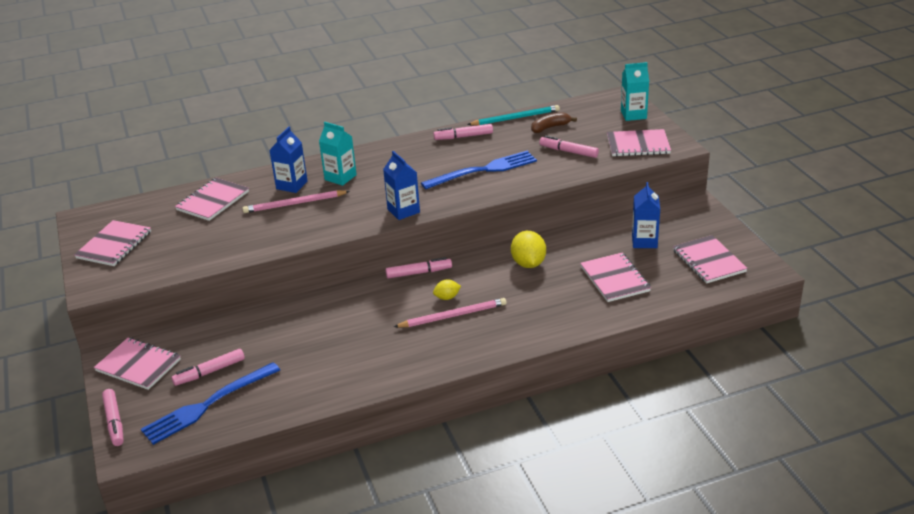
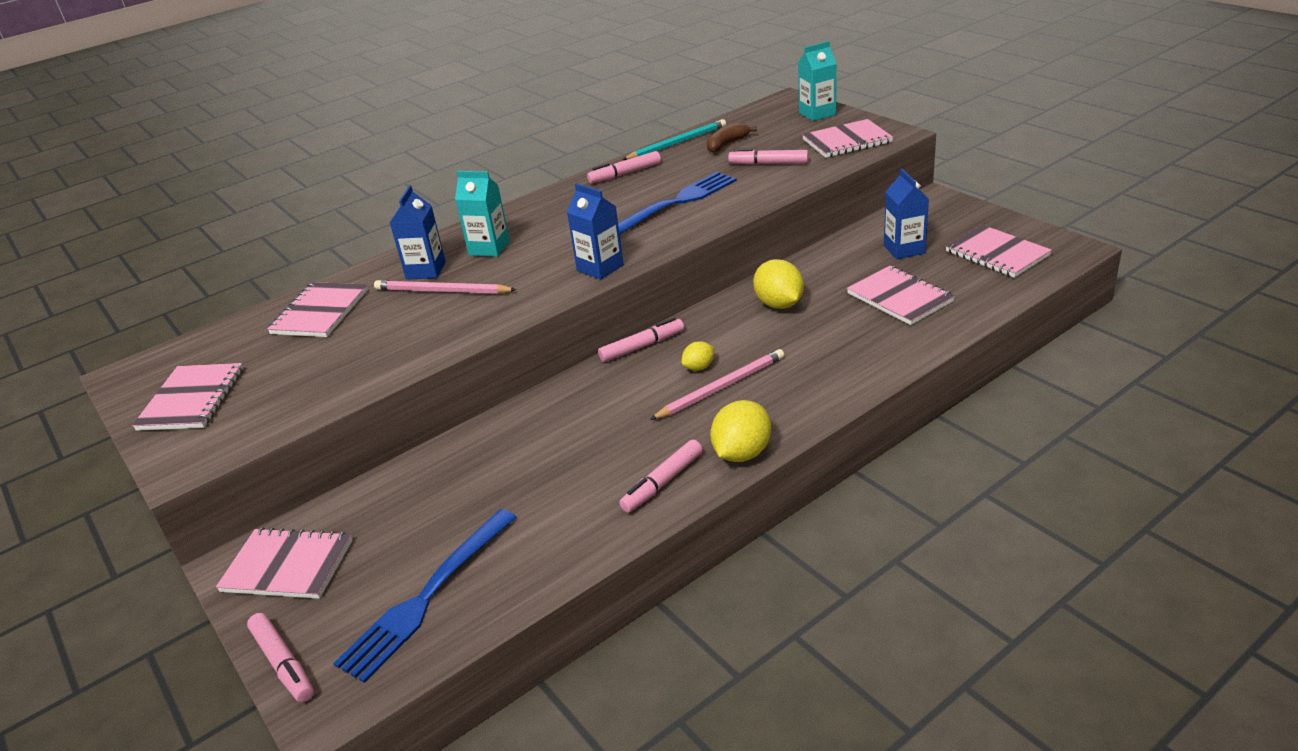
camera: 15 degrees left, 0 degrees up
pink marker [172,349,245,386] -> pink marker moved to [619,439,703,513]
pink pencil [243,190,350,213] -> pink pencil turned 45 degrees clockwise [374,280,517,294]
none -> yellow lemon [710,400,771,462]

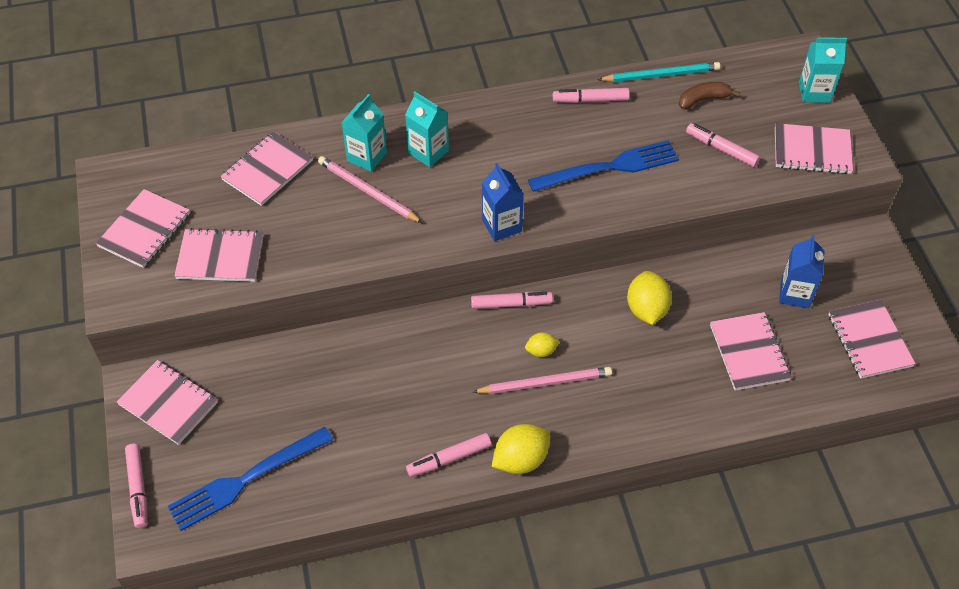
camera: 20 degrees right, 20 degrees up
blue carton [390,185,446,280] -> turquoise carton [341,94,387,172]
none -> pink notebook [174,228,263,282]

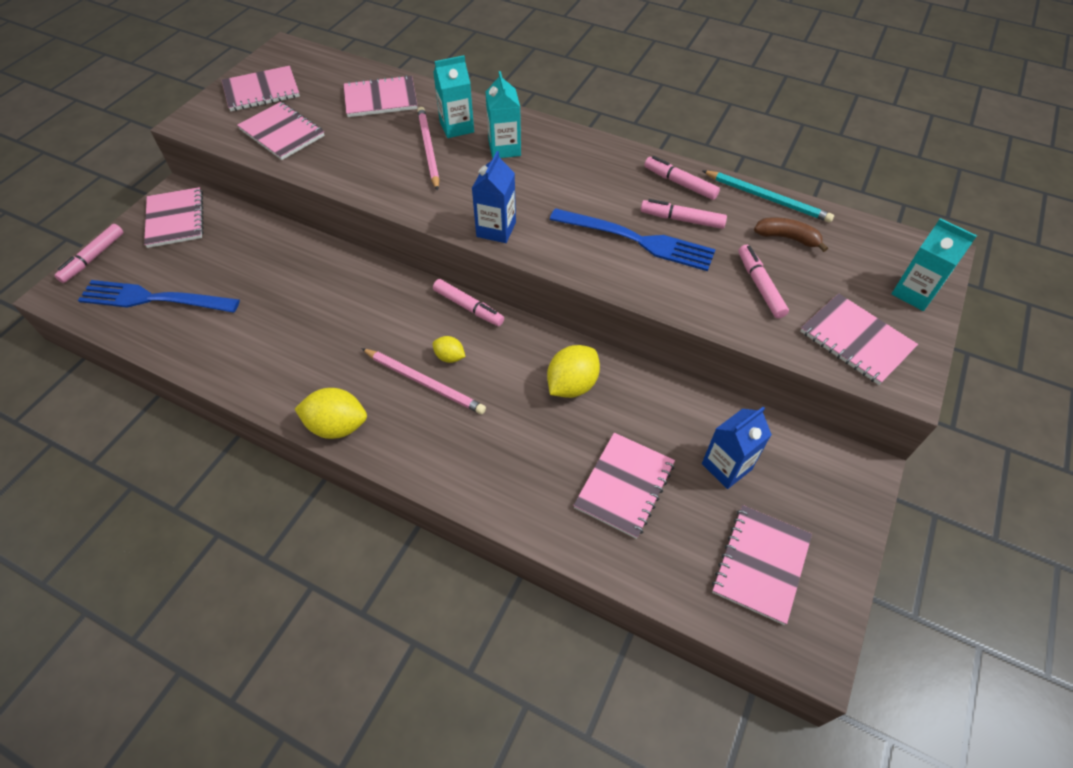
camera: 40 degrees right, 0 degrees up
pink marker [406,433,491,477] -> pink marker moved to [641,199,727,229]

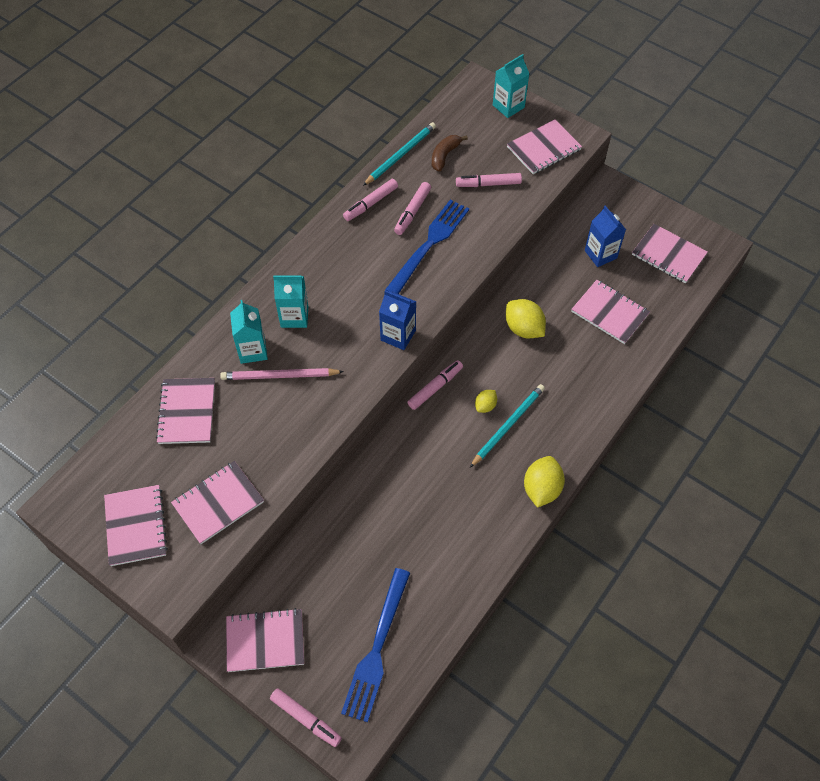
camera: 80 degrees left, 5 degrees up
pink pencil [361,348,486,414] -> turquoise pencil [470,384,545,468]

